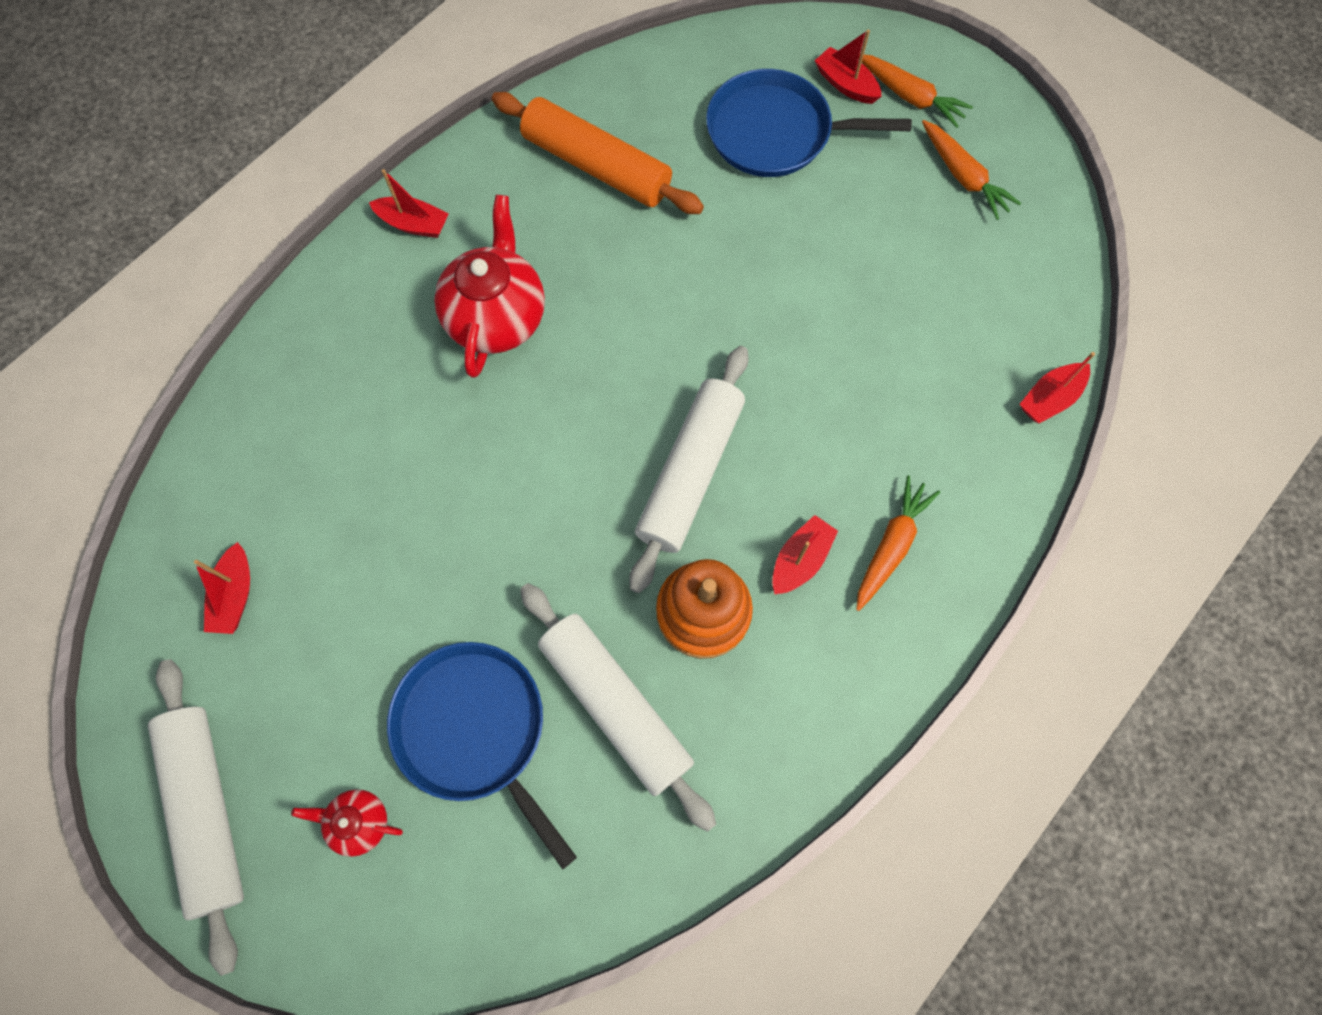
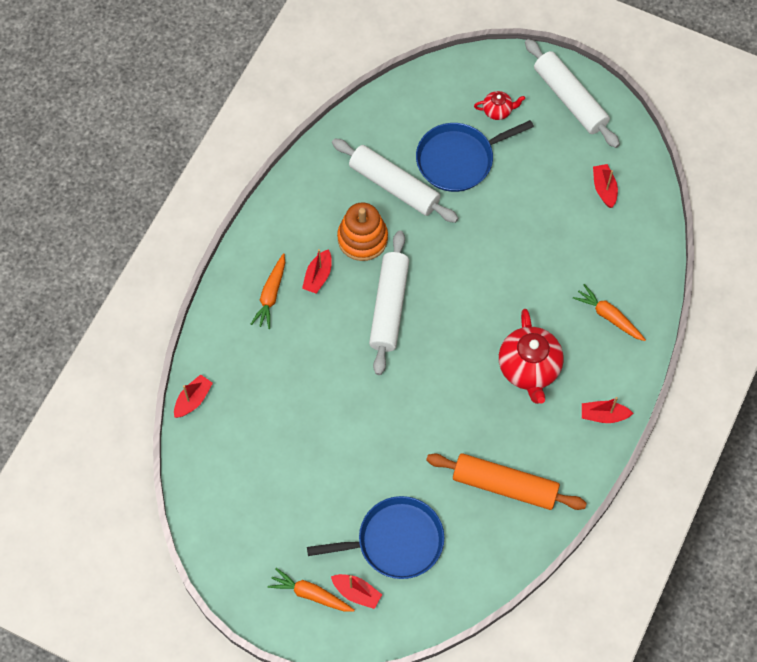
camera: 165 degrees right, 5 degrees down
blue pan [387,642,577,870] -> blue pan turned 120 degrees clockwise [416,120,534,192]
orange carrot [922,120,1021,220] -> orange carrot moved to [573,284,646,341]

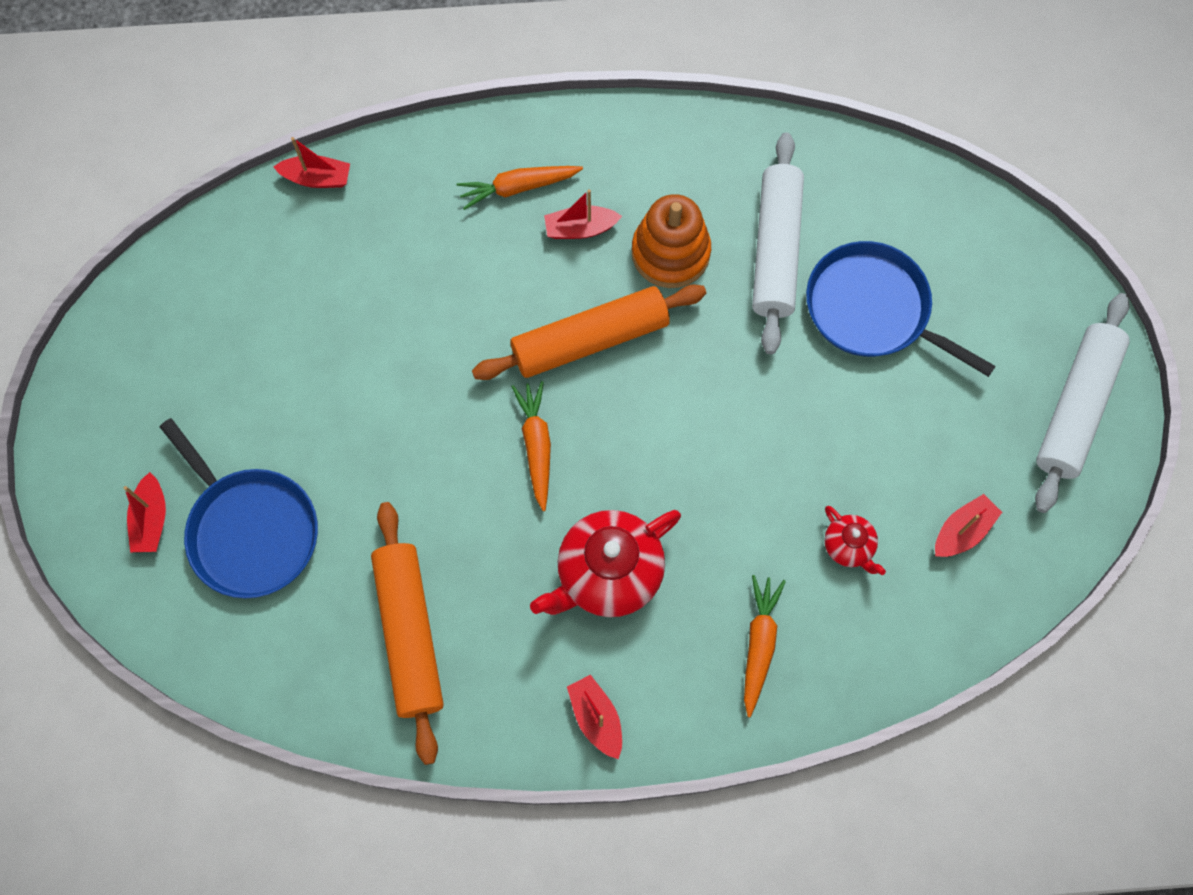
camera: 60 degrees right, 5 degrees up
orange carrot [268,568,355,612] -> orange carrot moved to [511,381,551,511]
white rolling pin [369,231,409,375] -> orange rolling pin [472,285,706,380]
red teapot [474,91,525,120] -> red teapot moved to [824,506,886,575]

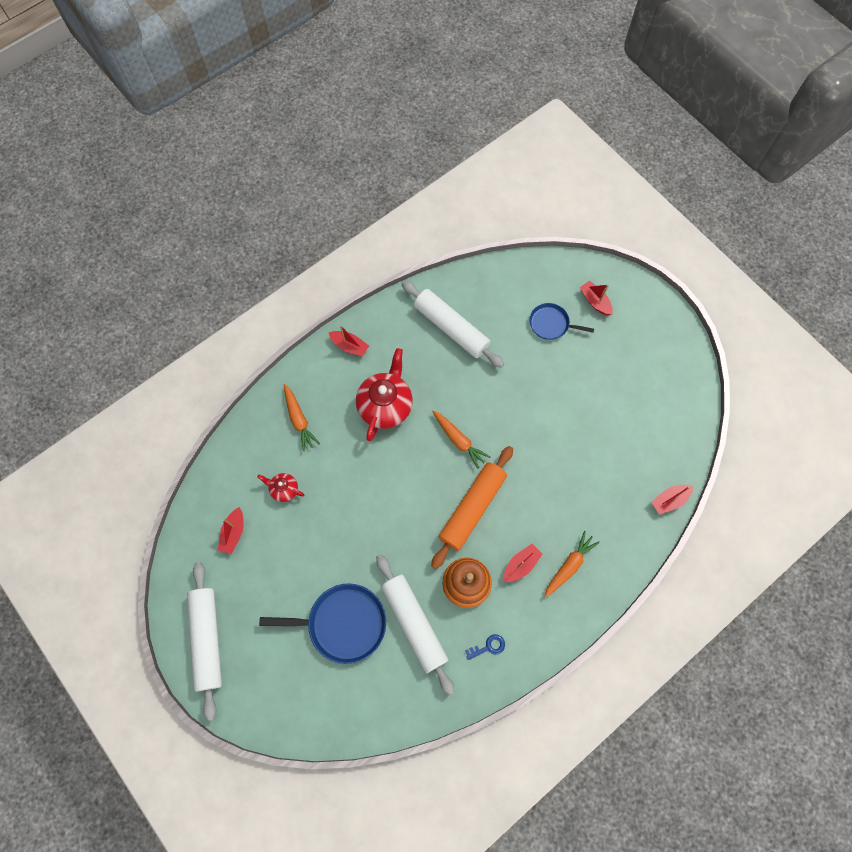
camera: 145 degrees right, 0 degrees up
blue pan [160,418,318,598] -> blue pan [529,303,594,340], size x0.59
orange rolling pin [371,502,444,765] -> white rolling pin [402,281,504,368]
none -> blue key [465,634,505,660]

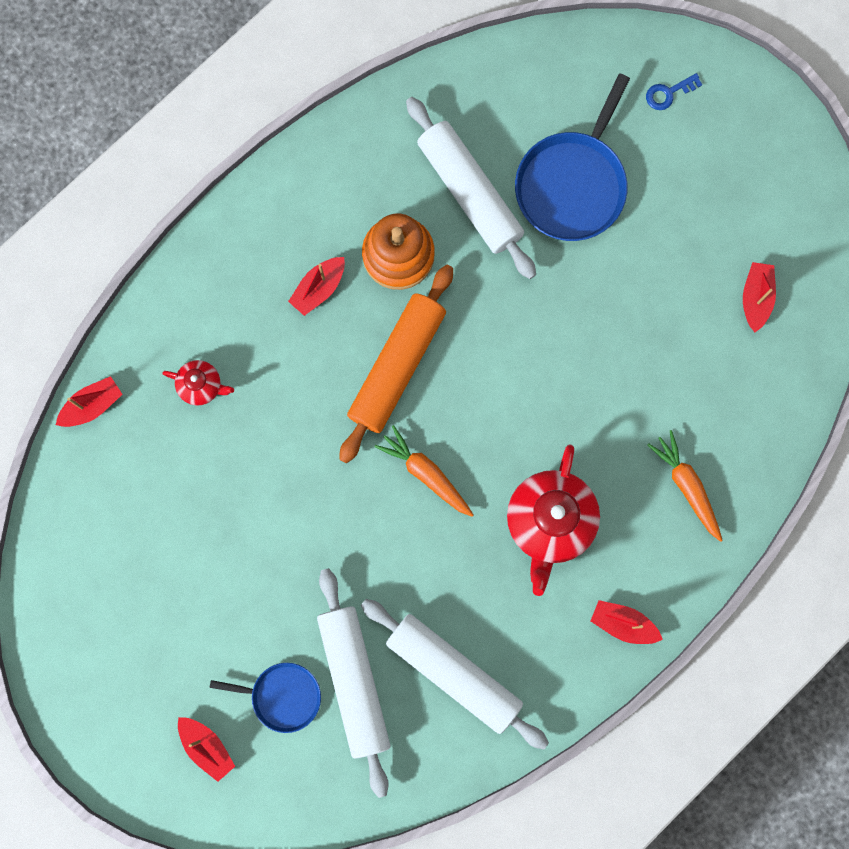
camera: 175 degrees right, 10 degrees up
white rolling pin [187,562,222,721] -> white rolling pin moved to [317,568,390,798]
red teapot [257,473,304,502] -> red teapot moved to [162,360,234,406]
blue pan [259,583,386,664] -> blue pan turned 60 degrees counterclockwise [515,73,630,241]
blue key [465,634,505,660] -> blue key moved to [646,73,702,110]
orange carrot [544,531,600,598] -> none

